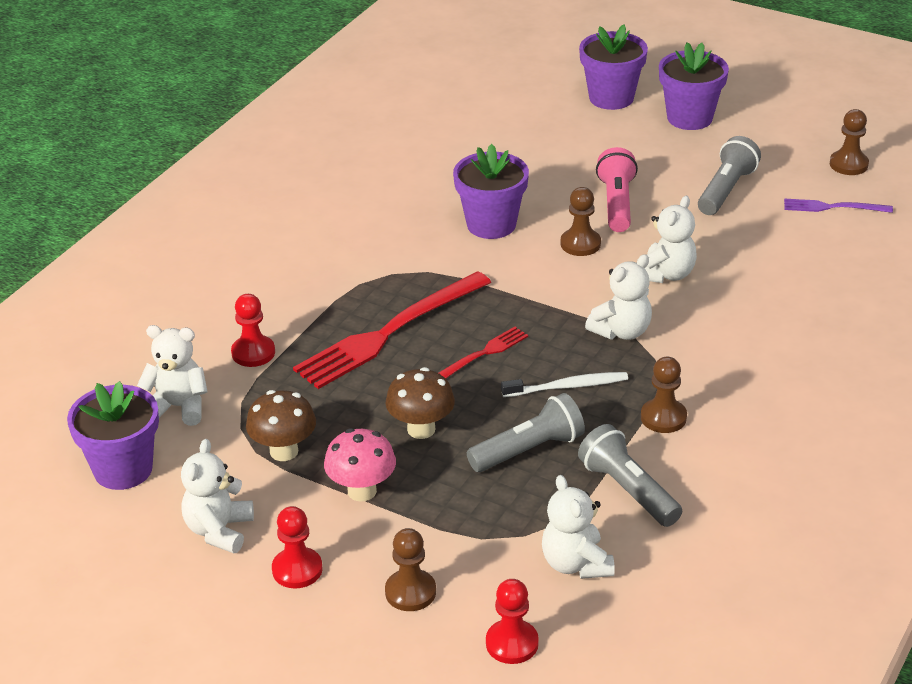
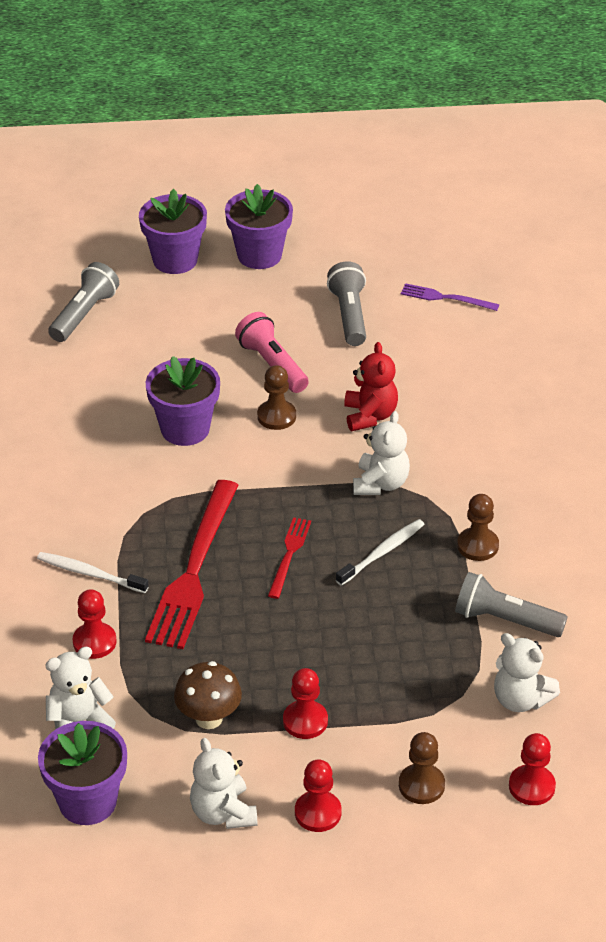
camera: 35 degrees left, 5 degrees up
pink mushroom [324,428,396,502] -> red pawn [283,668,328,739]
brown mushroom [385,367,455,439] -> none
grey flashlight [467,393,585,472] -> grey flashlight moved to [48,262,119,342]
white teddy bear [645,196,697,283] -> red teddy bear [344,342,398,431]
purple fork [784,199,893,213] -> purple fork turned 45 degrees clockwise [401,283,499,311]
brown pawn [830,109,869,175] -> none
none -> white toothbrush [37,552,149,593]

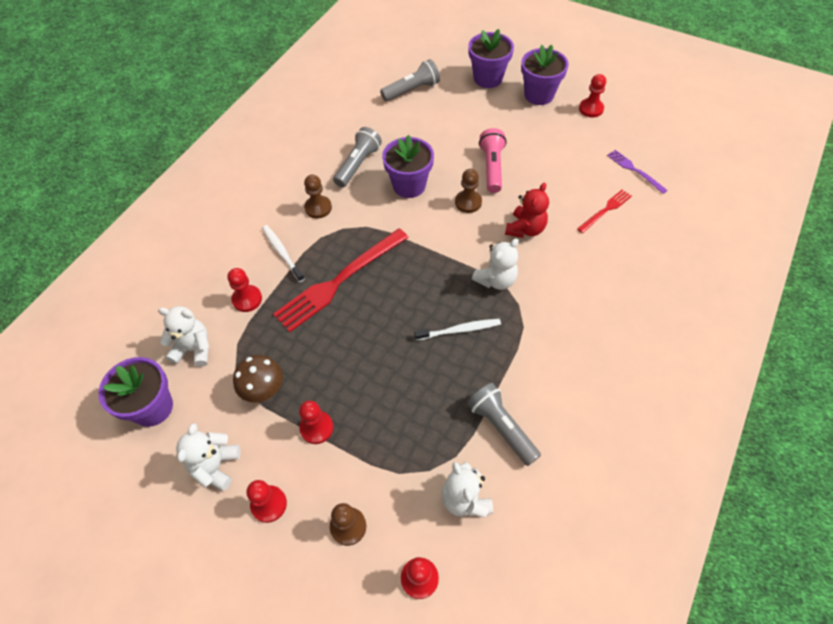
camera: 35 degrees right, 15 degrees up
red fork [268,517,311,599] -> red fork moved to [577,190,632,233]
grey flashlight [327,261,366,346] -> grey flashlight moved to [333,127,382,187]
brown pawn [457,494,499,561] -> brown pawn moved to [304,175,332,219]
none -> red pawn [579,74,606,117]

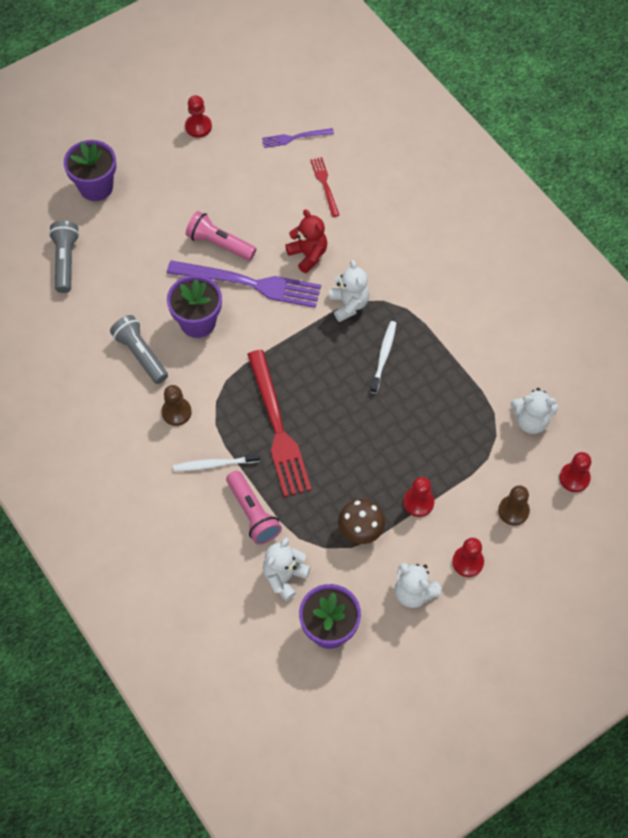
camera: 65 degrees left, 5 degrees up
red pawn [227,268,262,312] -> pink flashlight [226,471,282,545]
brown pawn [455,169,482,213] -> purple fork [167,260,321,308]
grey flashlight [467,383,541,466] -> none
purple flower pot [521,45,569,105] -> none

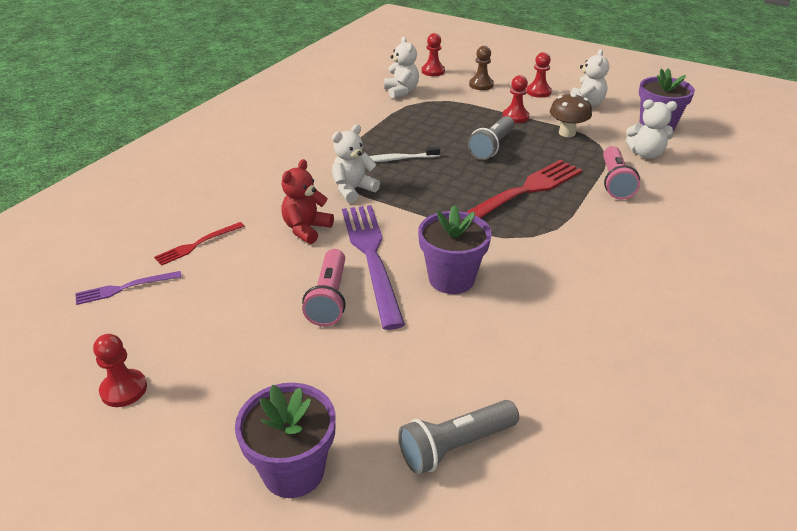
camera: 115 degrees left, 25 degrees down
grey flashlight [110,315,168,384] -> grey flashlight moved to [468,116,515,160]
brown pawn [161,385,192,426] -> none
white toothbrush [173,453,260,471] -> none
pink flashlight [226,471,282,545] -> pink flashlight turned 150 degrees clockwise [603,146,640,200]
purple fork [262,128,334,148] -> purple fork turned 105 degrees clockwise [75,271,182,305]

